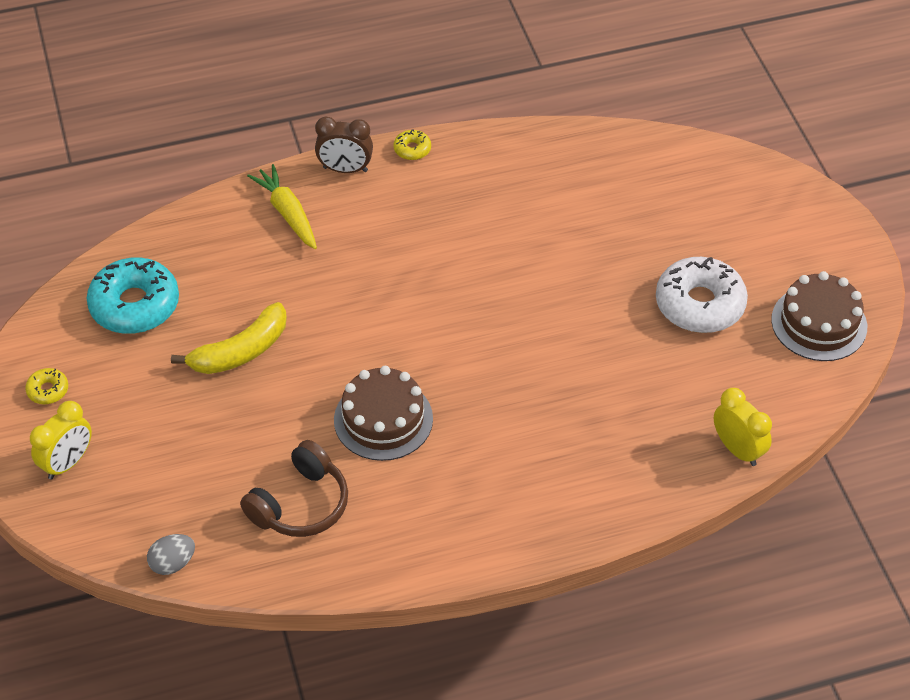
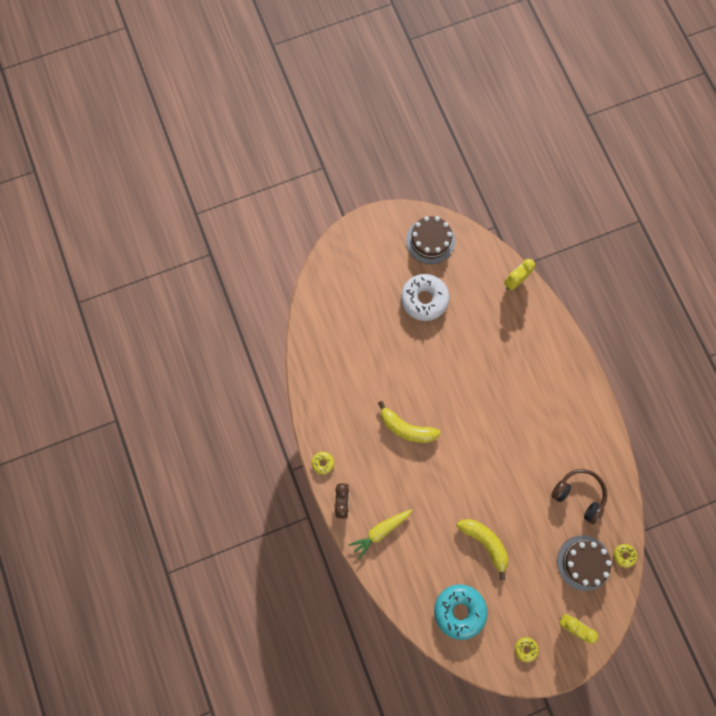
camera: 95 degrees left, 25 degrees up
grey egg [147,534,195,575] -> yellow donut [614,544,637,568]
brown cake [334,366,433,461] -> brown cake moved to [557,535,612,591]
none -> yellow banana [378,401,441,443]

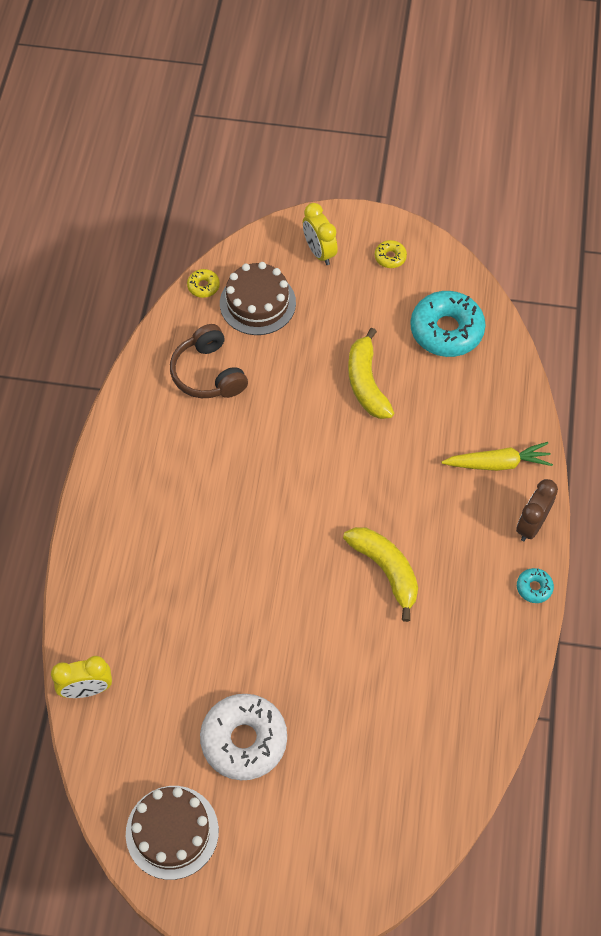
camera: 150 degrees left, 15 degrees down
yellow donut [312,452,334,475] -> turquoise donut [517,568,554,603]

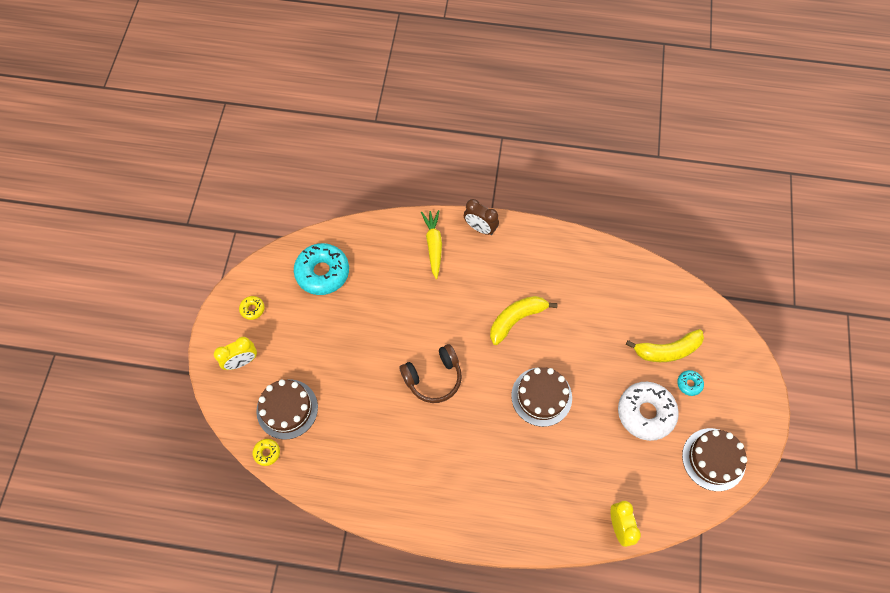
camera: 90 degrees left, 5 degrees up
brown headphones [170,324,248,398] -> brown headphones moved to [400,344,462,403]
yellow banana [348,328,394,419] -> yellow banana moved to [626,329,704,362]
turquoise donut [517,568,554,603] -> turquoise donut moved to [677,370,704,396]
none -> brown cake [511,367,572,427]

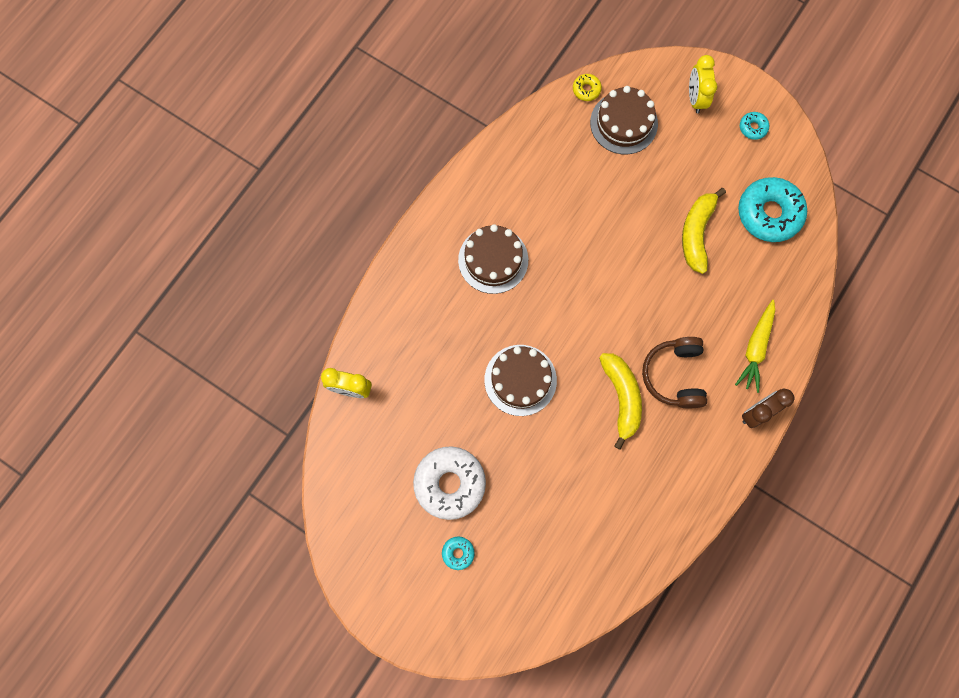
camera: 115 degrees right, 10 degrees up
yellow donut [239,296,265,320] -> turquoise donut [740,112,769,140]
brown headphones [400,344,462,403] -> brown headphones moved to [642,337,707,408]
yellow carrot [421,210,442,279] -> yellow carrot turned 90 degrees clockwise [735,300,775,393]
yellow banana [626,329,704,362] -> yellow banana moved to [682,188,726,274]
brown cake [682,428,747,491] -> brown cake moved to [458,224,528,294]

